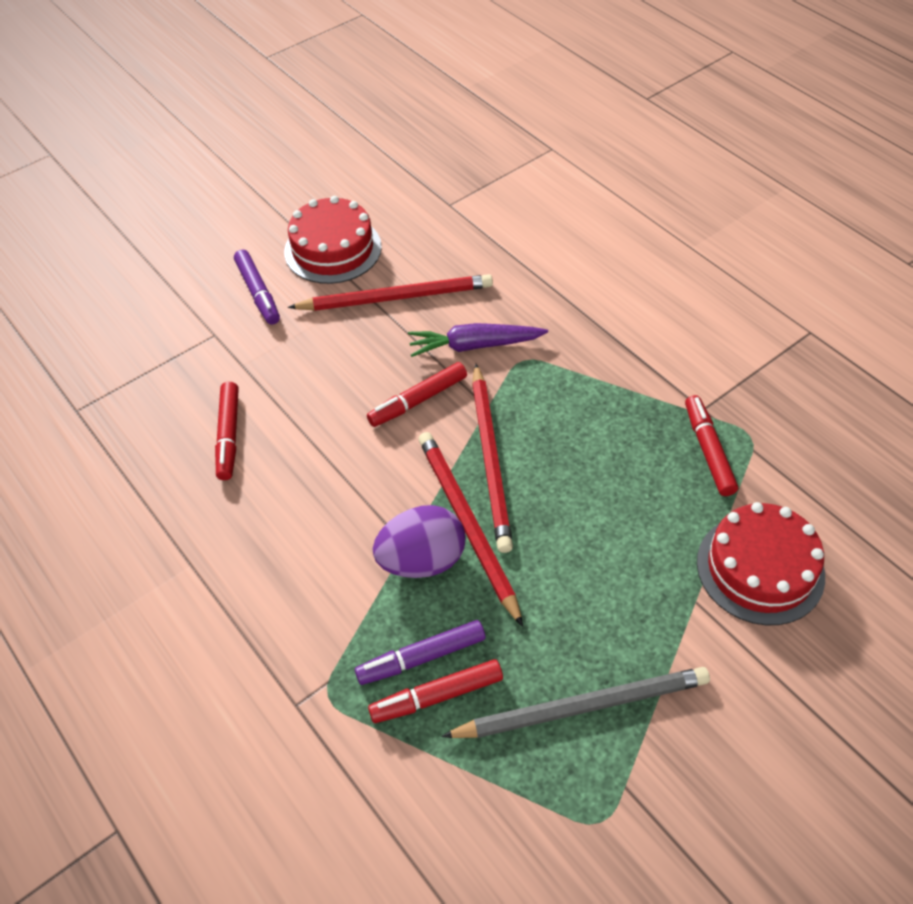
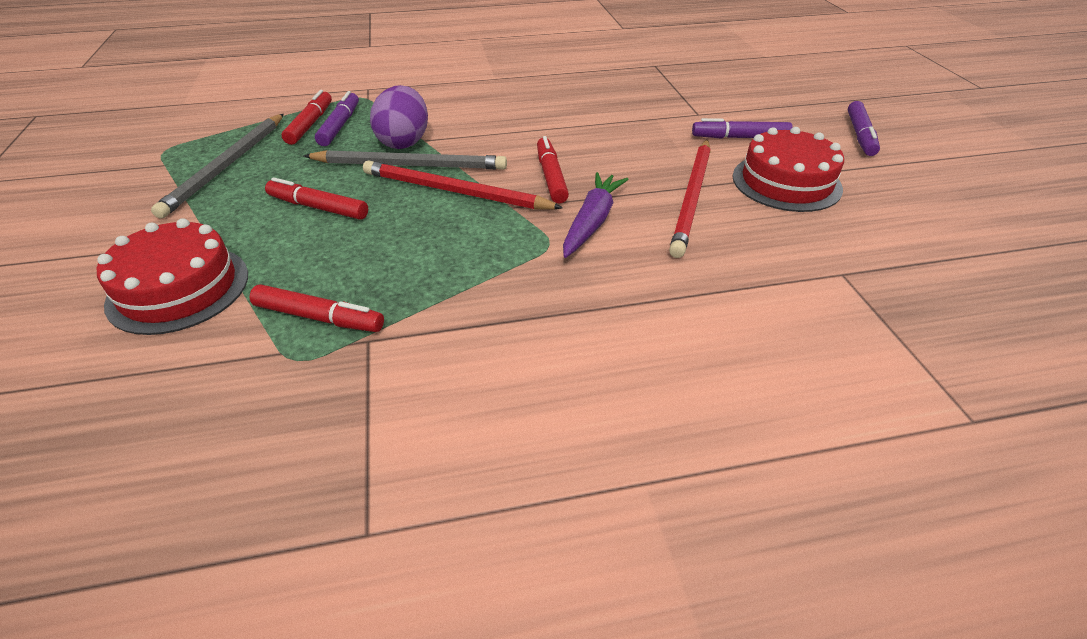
camera: 115 degrees right, 10 degrees down
red marker [215,382,239,480] -> red marker moved to [265,177,368,220]
red pencil [418,432,523,627] -> grey pencil [304,150,507,170]
none -> purple marker [848,101,880,156]

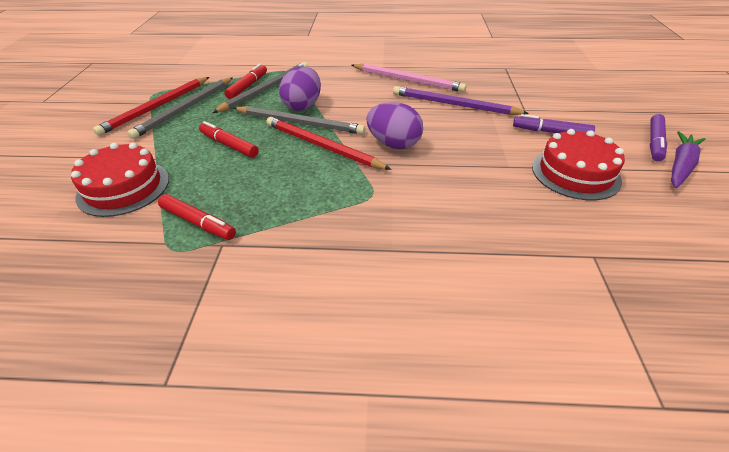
camera: 15 degrees right, 0 degrees up
purple marker [315,91,359,146] -> grey pencil [213,62,308,113]
red marker [537,136,569,203] -> purple egg [366,102,423,149]
purple carrot [563,172,629,258] -> purple carrot moved to [671,131,706,188]
red pencil [669,140,711,258] -> red pencil moved to [93,77,209,136]
none -> pink pencil [352,64,466,92]
none -> purple pencil [393,86,529,115]

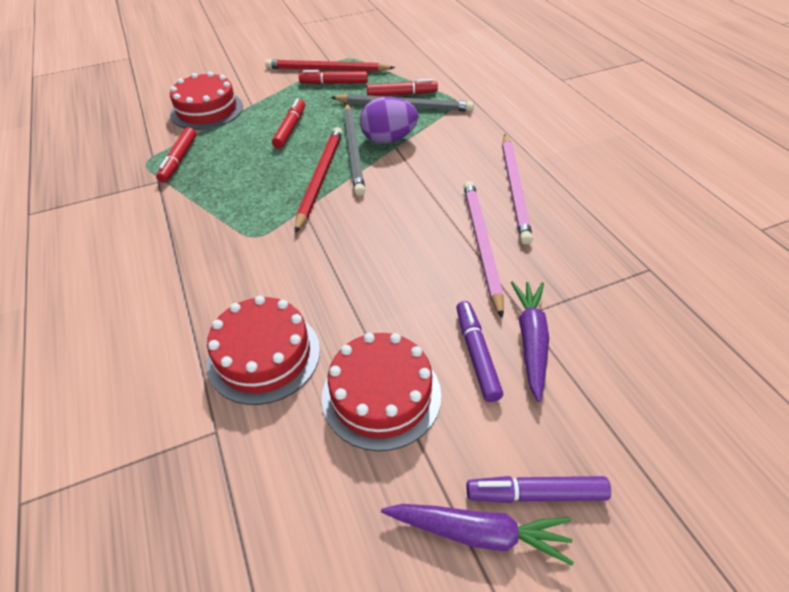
camera: 65 degrees right, 5 degrees up
grey pencil [127,77,233,139] -> red marker [299,70,368,84]
purple egg [366,102,423,149] -> none
purple pencil [393,86,529,115] -> pink pencil [464,181,504,318]
none -> red cake [207,296,320,405]
none -> purple carrot [511,281,549,402]

